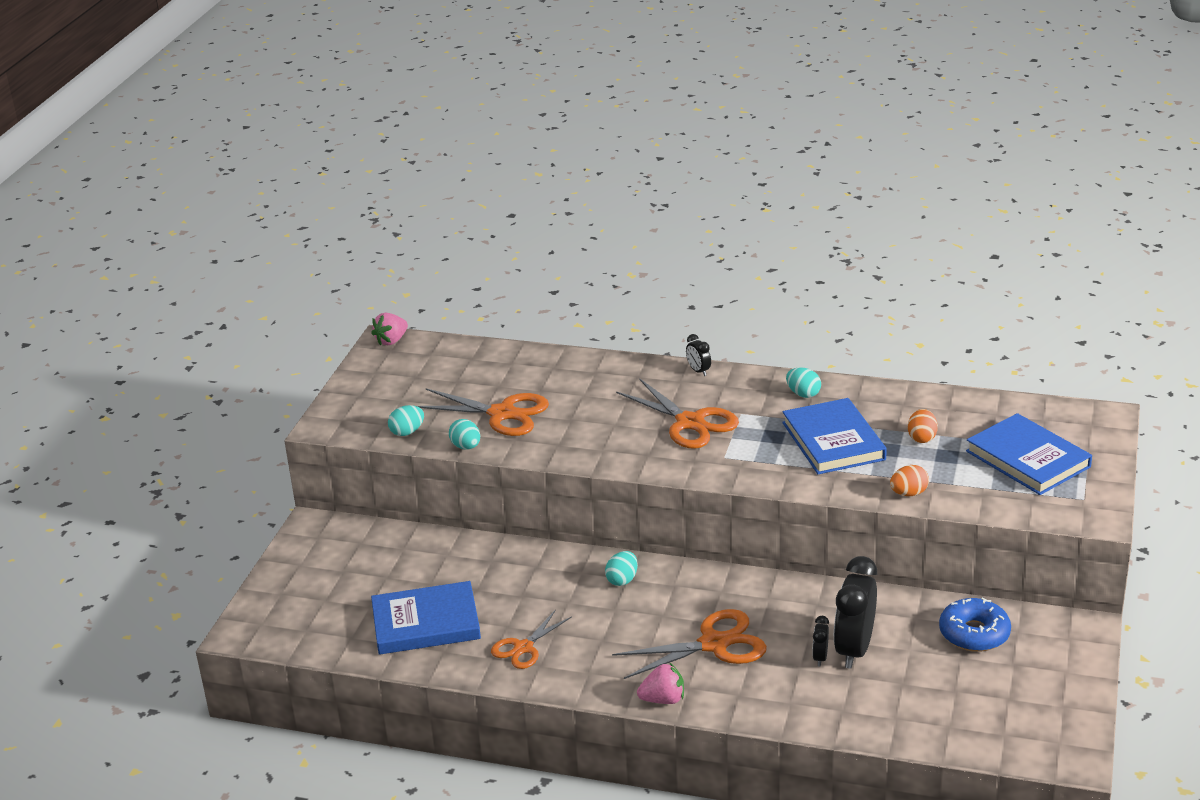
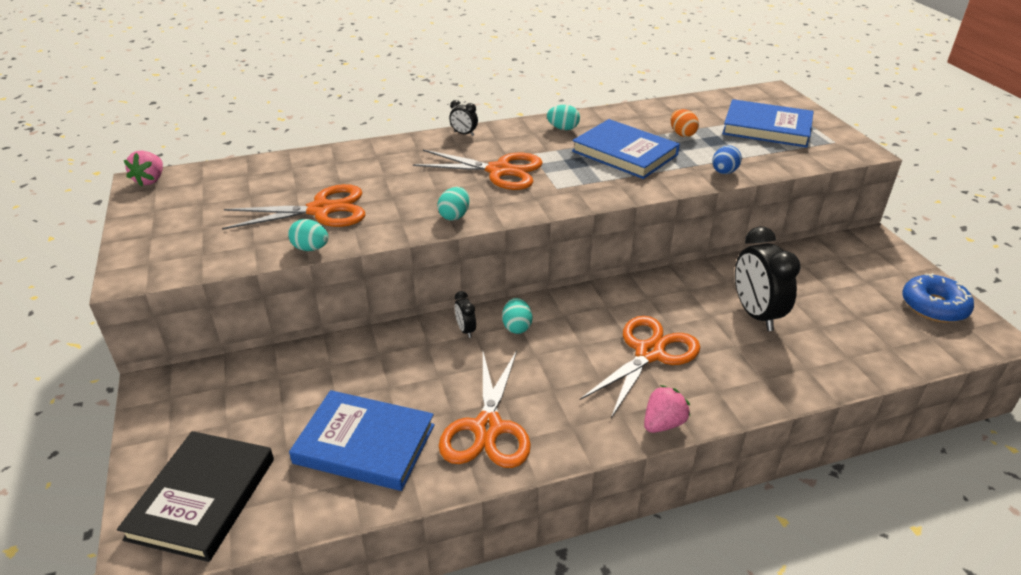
camera: 35 degrees left, 5 degrees up
blue book [371,581,481,655] -> blue book turned 60 degrees clockwise [289,390,435,491]
turquoise egg [388,405,424,436] -> turquoise egg moved to [437,187,469,221]
orange scissors [491,610,572,669] -> orange scissors [439,351,531,468], size x1.60
black clock [812,616,829,667] -> black clock moved to [455,291,476,338]
orange egg [890,465,929,496] -> blue egg [712,145,742,174]
blue donut [939,598,1011,652] -> blue donut moved to [902,273,974,323]
none -> black book [117,431,274,562]

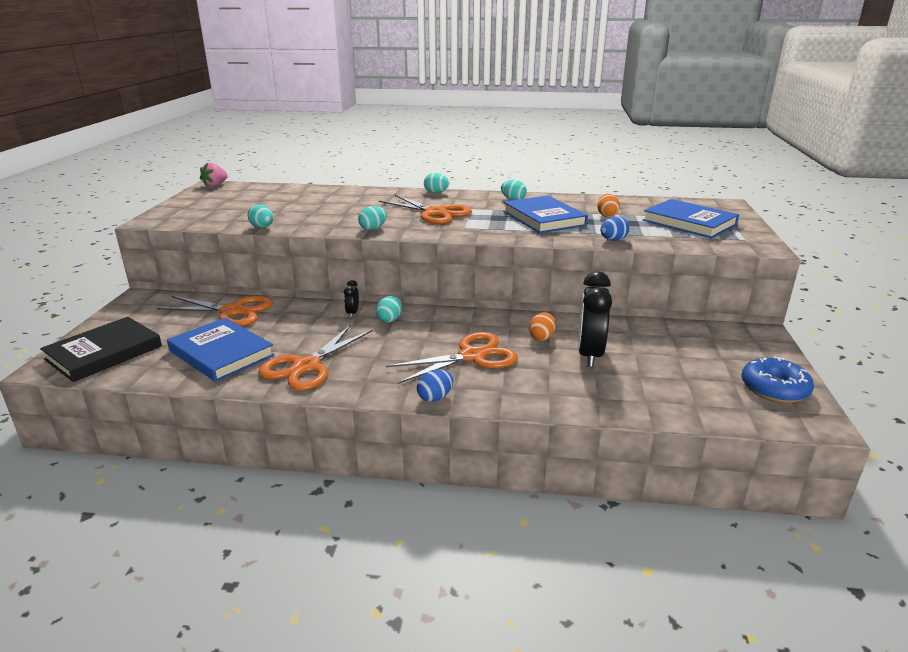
camera: 25 degrees right, 10 degrees down
orange scissors [222,184,365,230] -> orange scissors moved to [157,296,273,326]
black clock [449,100,478,136] -> turquoise egg [424,173,449,193]
pink strawberry [644,385,690,433] -> blue egg [417,369,453,402]
none -> orange egg [529,312,556,341]

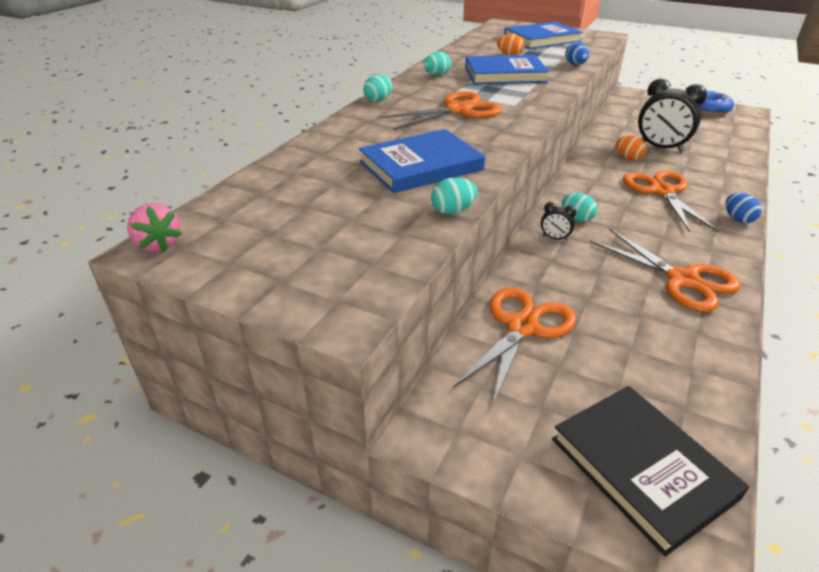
camera: 70 degrees left, 10 degrees up
blue book [167,318,275,382] -> blue book moved to [359,129,485,193]
turquoise egg [358,206,387,230] -> none

